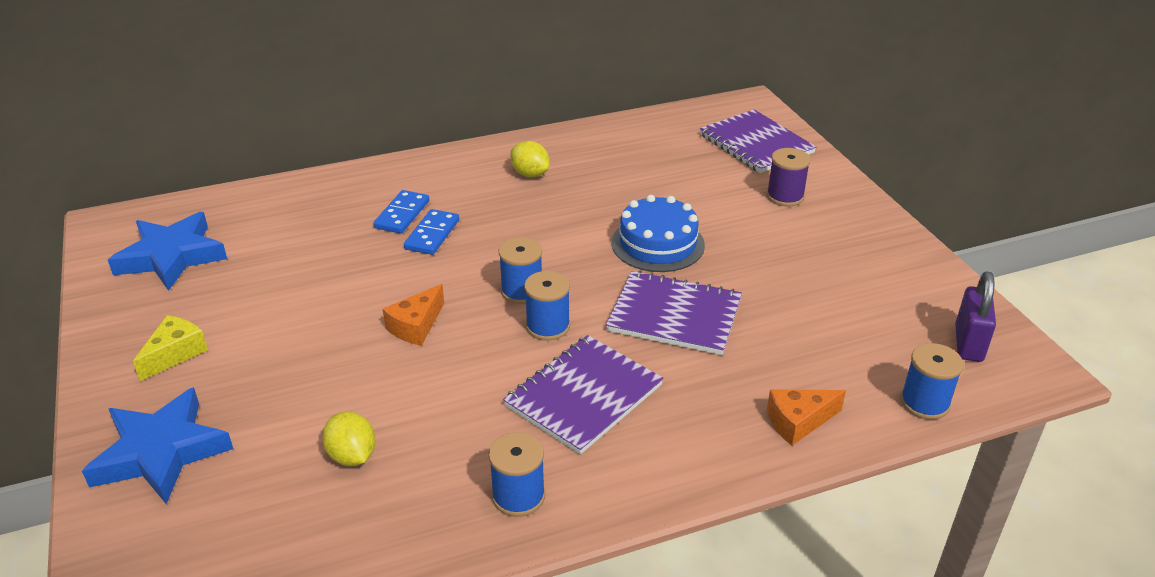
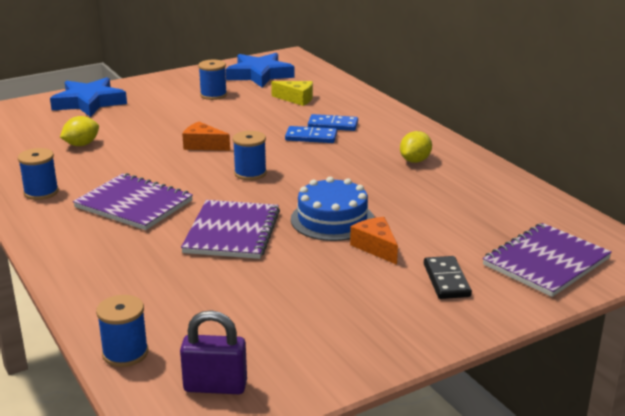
camera: 80 degrees right, 10 degrees down
yellow cheese [133,315,208,381] -> yellow cheese moved to [271,81,313,106]
blue spool [524,271,570,341] -> blue spool moved to [198,60,227,100]
purple spool [767,148,811,206] -> black domino [424,256,472,299]
orange cheese [767,389,846,445] -> orange cheese moved to [350,217,398,265]

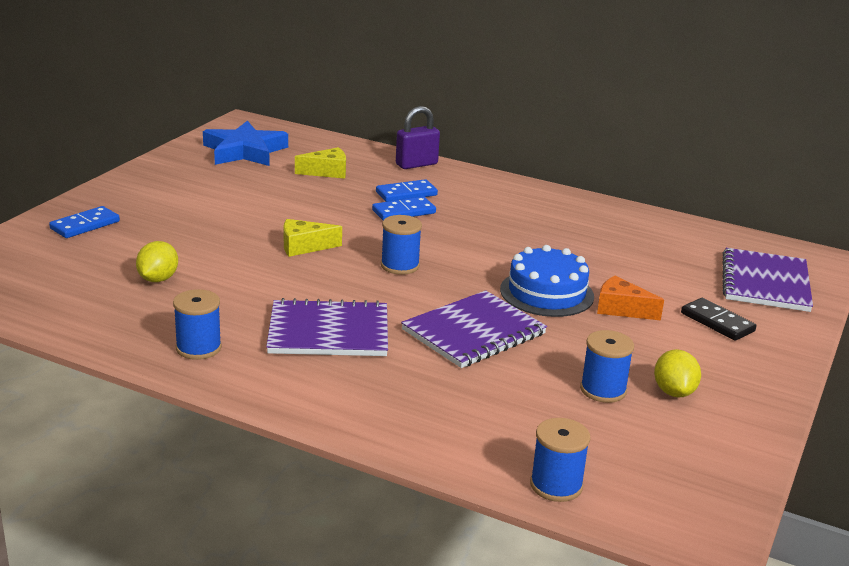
camera: 35 degrees left, 0 degrees up
blue star [50,77,127,117] -> blue domino [49,206,120,238]
purple padlock [180,310,247,394] -> purple padlock moved to [396,106,440,169]
purple notebook [181,200,280,259] -> purple notebook turned 75 degrees clockwise [401,290,547,368]
orange cheese [182,122,230,151] -> yellow cheese [284,219,342,257]
blue spool [198,60,227,100] -> blue spool moved to [580,330,634,403]
yellow lemon [400,131,432,163] -> yellow lemon moved to [654,349,701,398]

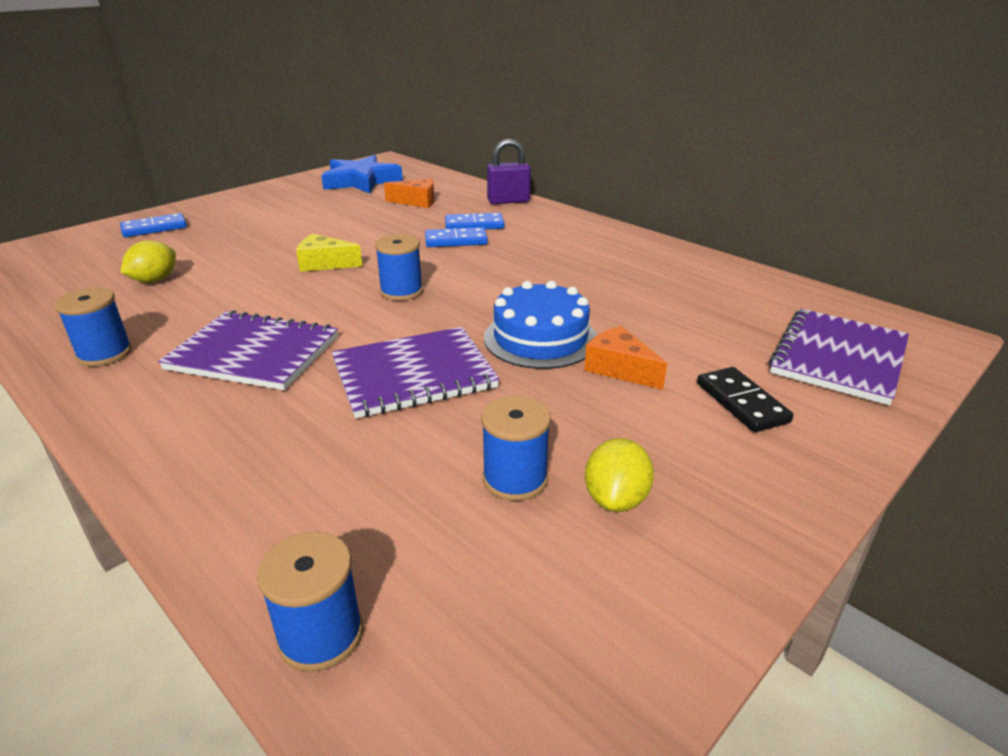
camera: 20 degrees right, 5 degrees up
yellow cheese [295,147,346,179] -> orange cheese [384,178,434,208]

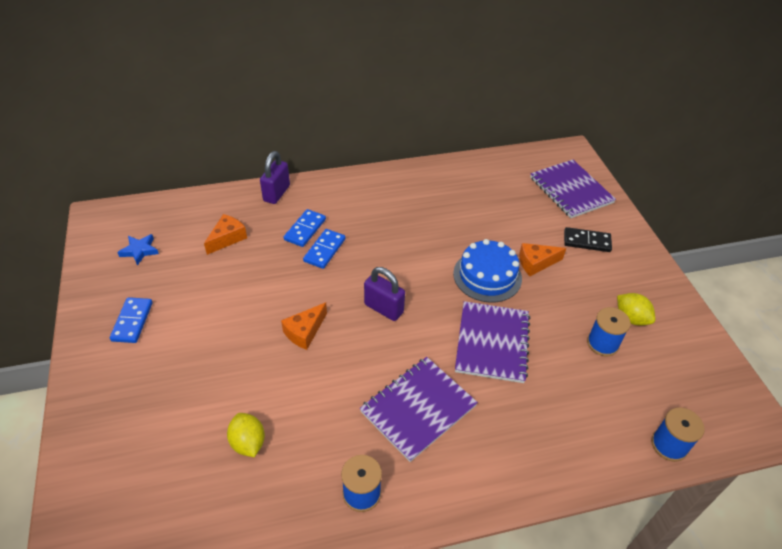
camera: 60 degrees left, 15 degrees up
blue domino [120,213,187,237] -> blue domino moved to [110,297,153,343]
yellow cheese [296,234,363,272] -> orange cheese [281,302,327,350]
blue star [321,155,403,194] -> blue star [117,234,159,266], size x0.50
blue spool [375,234,423,301] -> purple padlock [364,267,405,321]

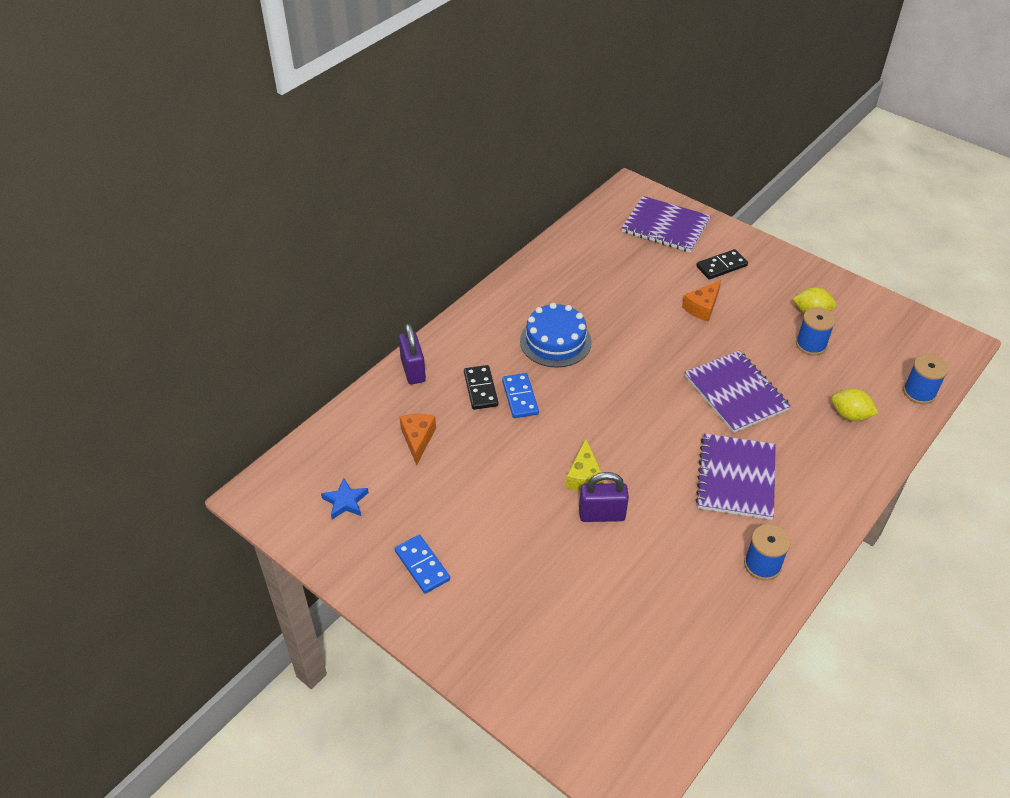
camera: 35 degrees left, 0 degrees up
yellow lemon [227,413,265,457] -> yellow lemon moved to [832,389,878,421]
orange cheese [281,302,327,350] -> yellow cheese [566,439,604,491]
blue domino [284,209,326,247] -> black domino [464,365,498,410]
purple padlock [364,267,405,321] -> purple padlock moved to [579,472,629,522]
blue cake [453,239,522,302] -> blue cake moved to [520,303,592,368]

